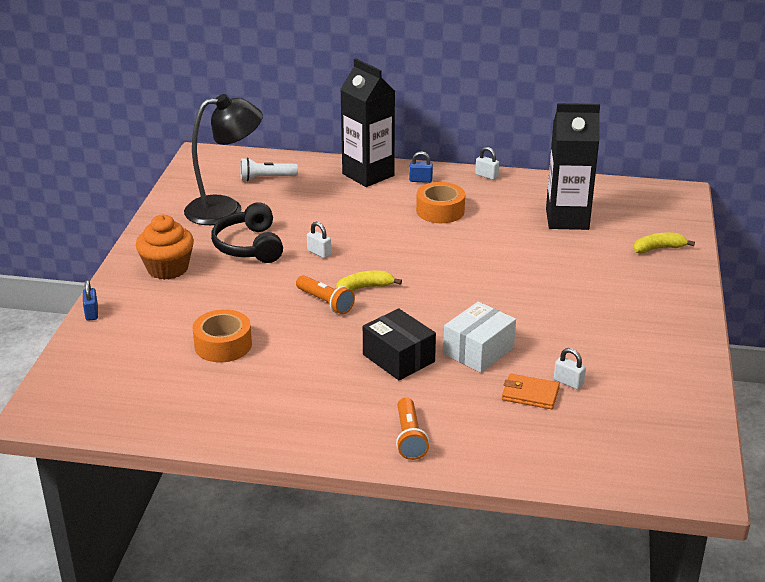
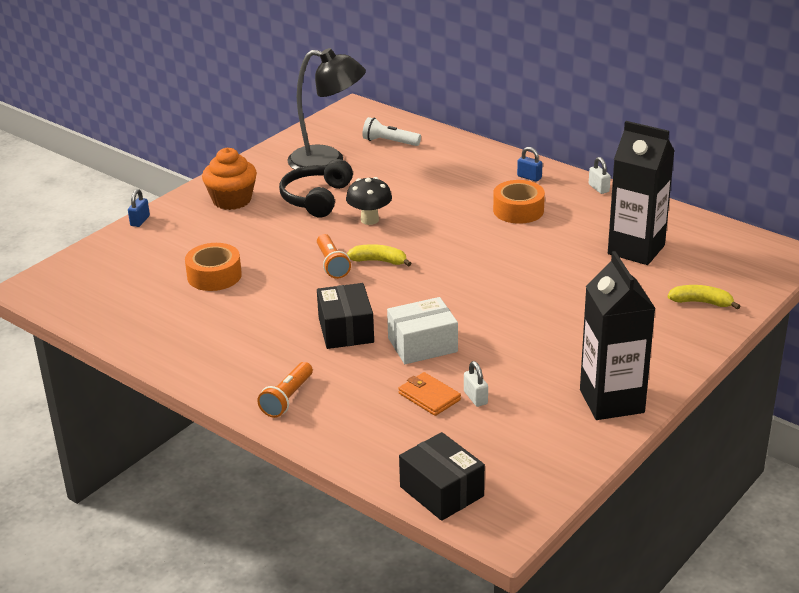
camera: 30 degrees right, 0 degrees up
white padlock [307,222,331,258] -> black mushroom [346,177,392,225]
black carton [340,58,395,187] -> black carton moved to [580,251,656,420]
none -> black box [399,432,485,521]

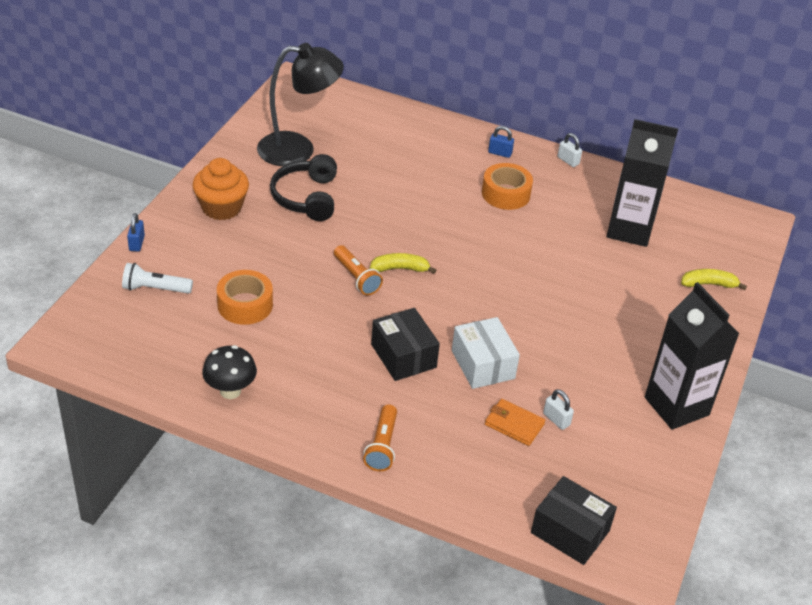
camera: 20 degrees left, 10 degrees up
black mushroom [346,177,392,225] -> black mushroom moved to [202,345,257,399]
white flashlight [362,117,421,146] -> white flashlight moved to [122,263,193,294]
white box [387,297,458,364] -> white box turned 75 degrees counterclockwise [452,317,520,389]

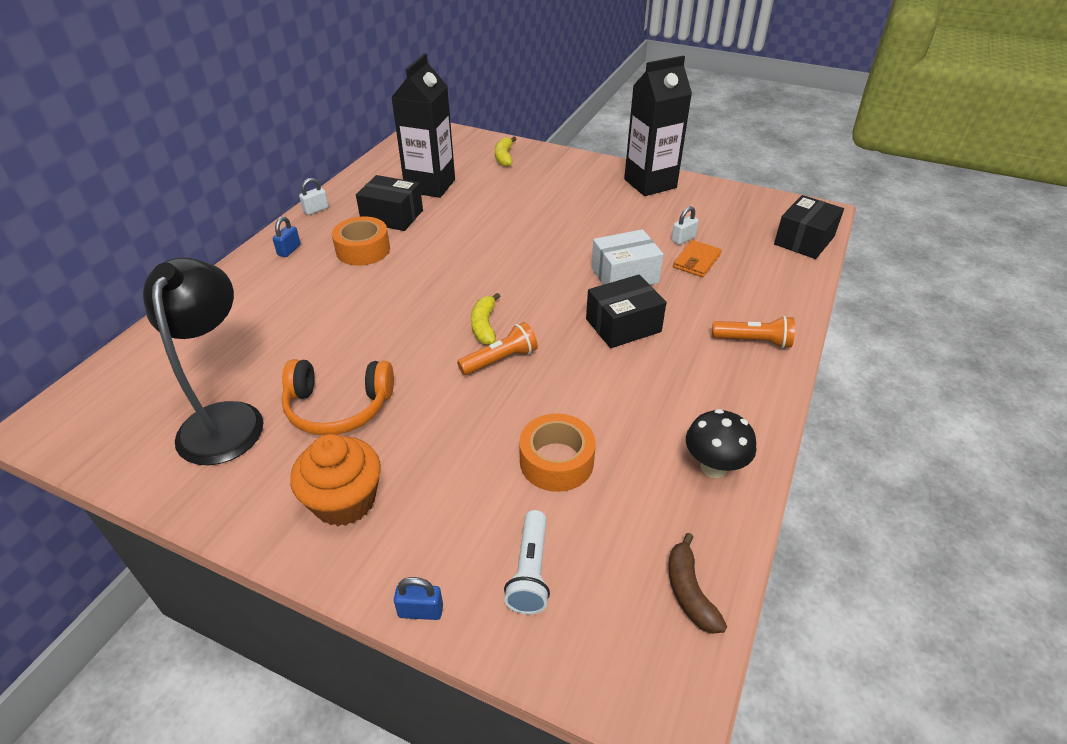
camera: 85 degrees left, 0 degrees up
black headphones [270,154,337,221] -> orange headphones [281,359,394,436]
none -> black box [356,175,423,231]
none -> brown banana [668,533,727,634]

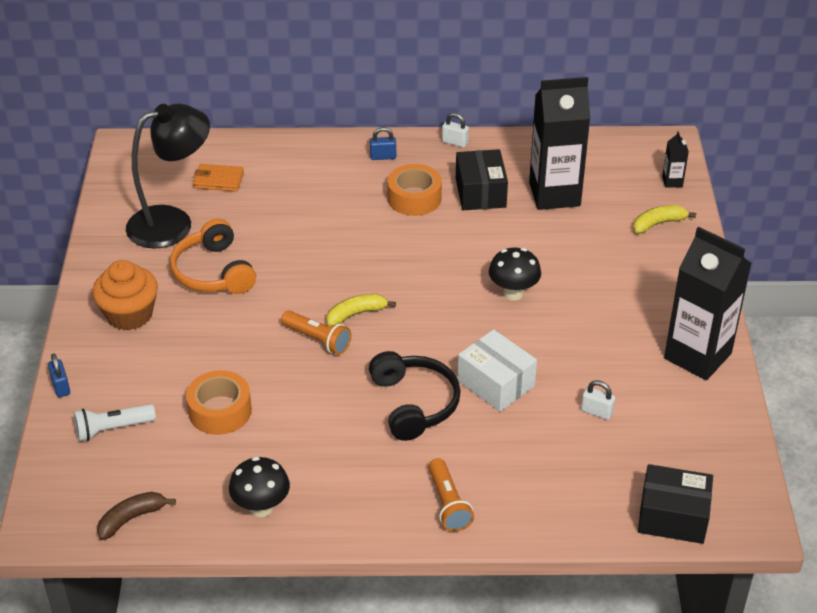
camera: 65 degrees right, 0 degrees up
black box [586,275,666,348] -> black headphones [369,351,461,441]
orange wallet [673,240,722,277] -> orange wallet moved to [193,164,244,192]
none -> black mushroom [489,247,541,301]
none -> black carton [662,131,689,188]

